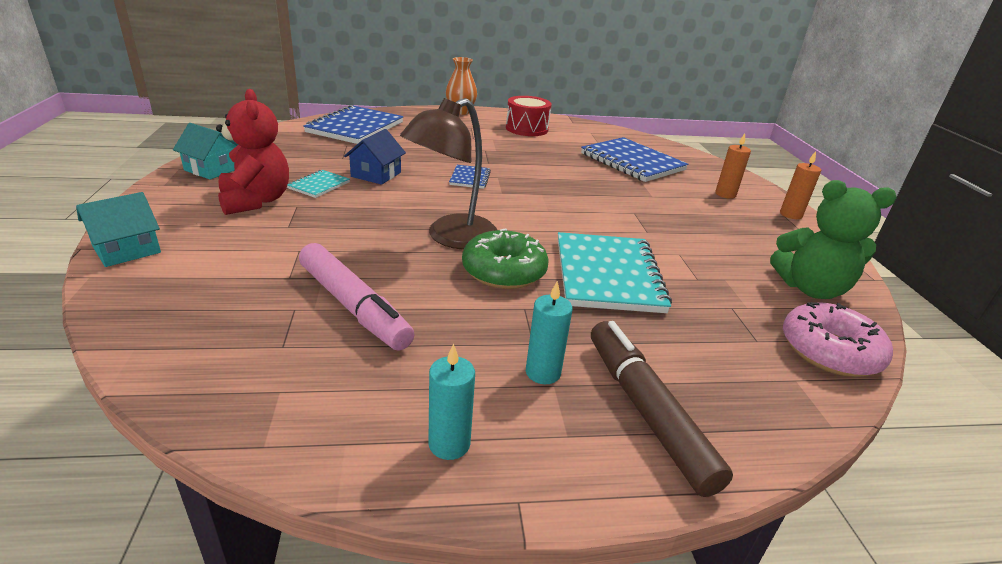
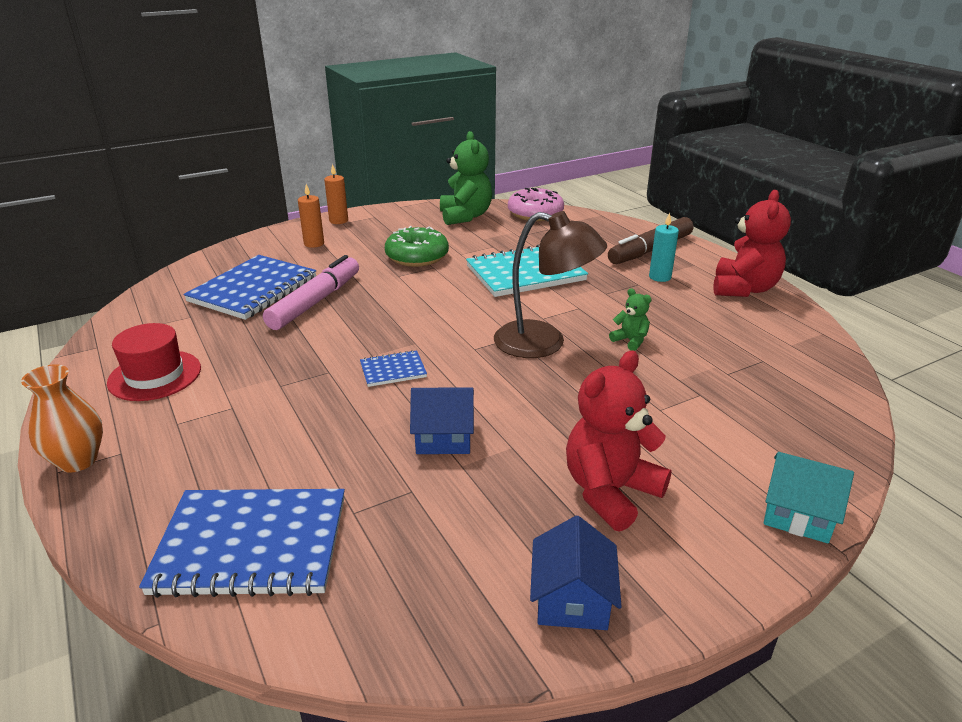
camera: 110 degrees left, 0 degrees up
turquoise house [173,123,238,180] -> blue house [530,516,622,630]
turquoise notebook [287,170,350,198] -> none
pink marker [299,243,415,351] -> pink marker moved to [263,255,359,330]
turquoise candle [429,343,475,460] -> red teddy bear [713,190,791,297]
green donut [462,229,548,289] -> green donut moved to [385,226,449,267]
red drum [506,96,552,136] -> red hat [107,323,201,401]
none -> green teddy bear [609,288,651,351]

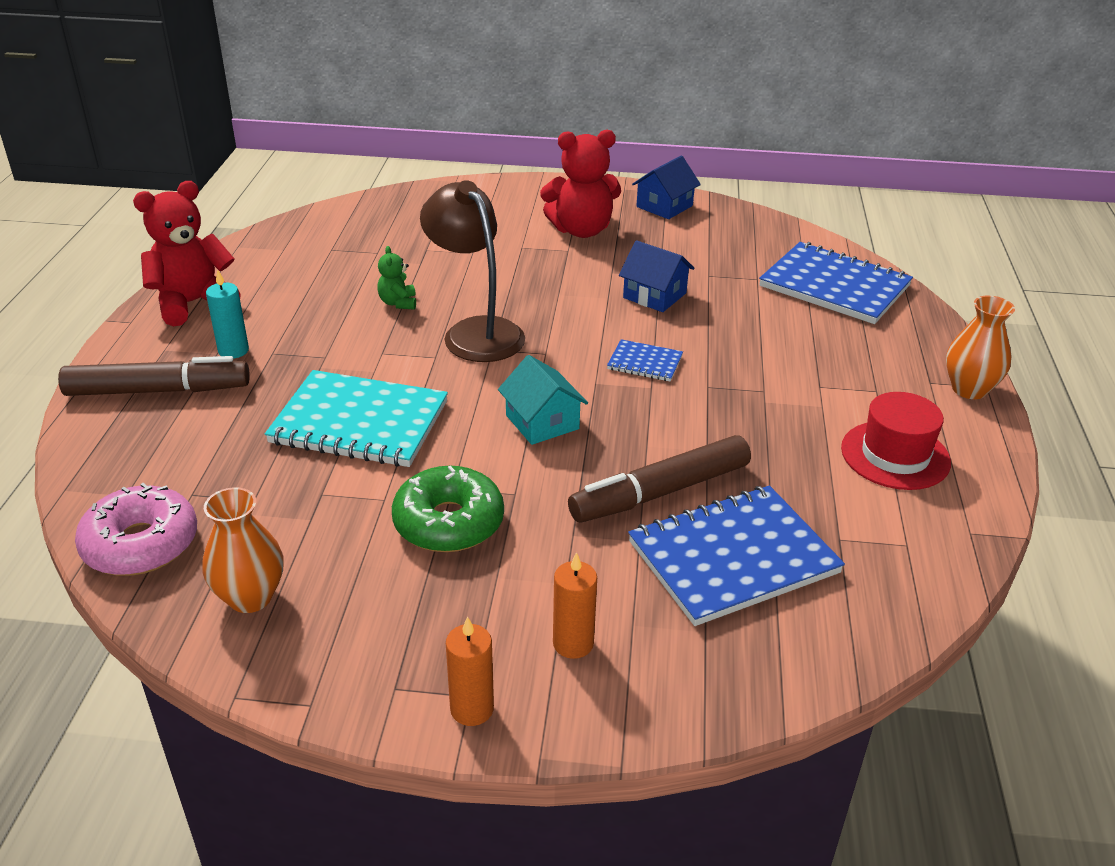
camera: 145 degrees left, 5 degrees up
pink marker [263,255,359,330] -> brown marker [568,435,751,523]
green teddy bear [440,131,492,225] -> orange vase [202,487,284,613]
turquoise house [764,452,854,543] -> turquoise house moved to [498,355,588,445]

